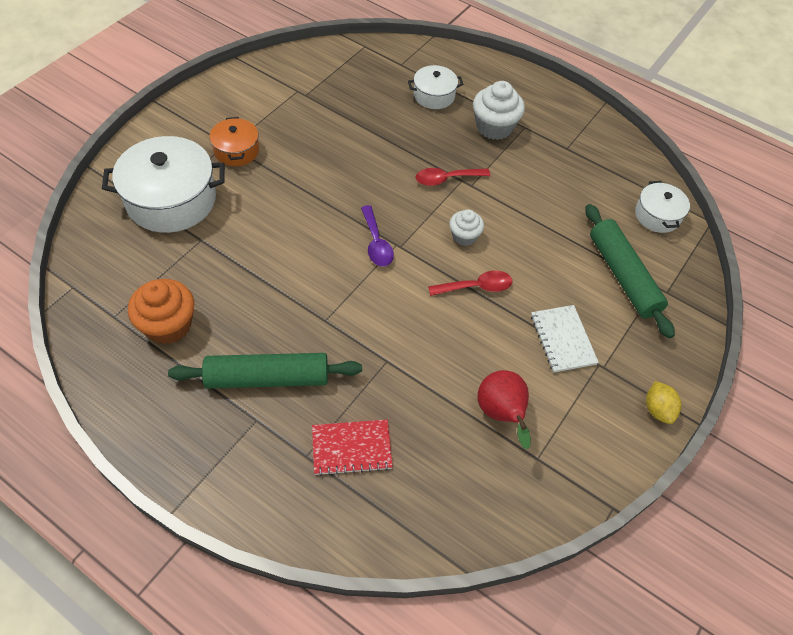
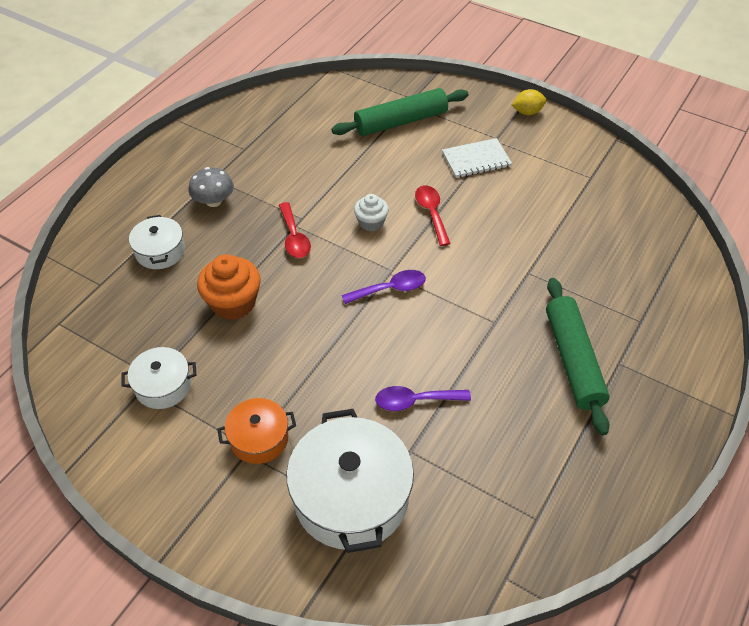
camera: 90 degrees left, 5 degrees down
orange cupcake [128,279,194,344] -> orange cupcake moved to [197,254,261,320]
red notebook [312,419,393,476] -> none
white cupcake [473,81,525,140] -> grey mushroom [189,167,234,207]
red pear [477,370,531,450] -> none
white pot [635,181,690,233] -> white pot moved to [121,347,196,409]
none -> purple spoon [375,386,471,411]

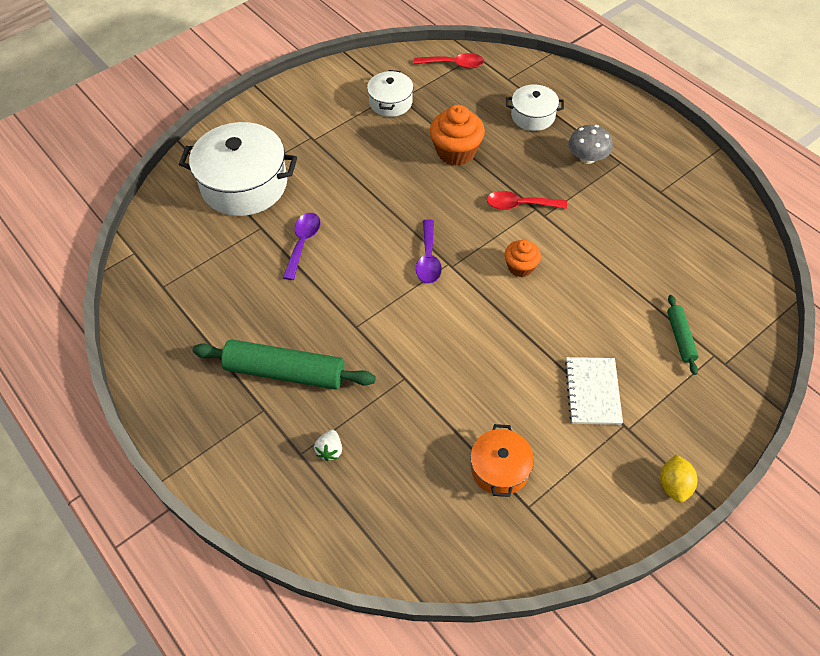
camera: 110 degrees right, 5 degrees up
orange pot [217,398,296,464] -> orange pot moved to [470,424,534,497]
green rolling pin [332,88,468,136] -> green rolling pin [667,295,699,375], size x0.51
white cupcake [354,194,389,231] -> orange cupcake [504,240,541,277]
red spoon [415,185,451,246] -> red spoon moved to [414,53,484,69]
none -> white strawberry [314,430,342,461]

